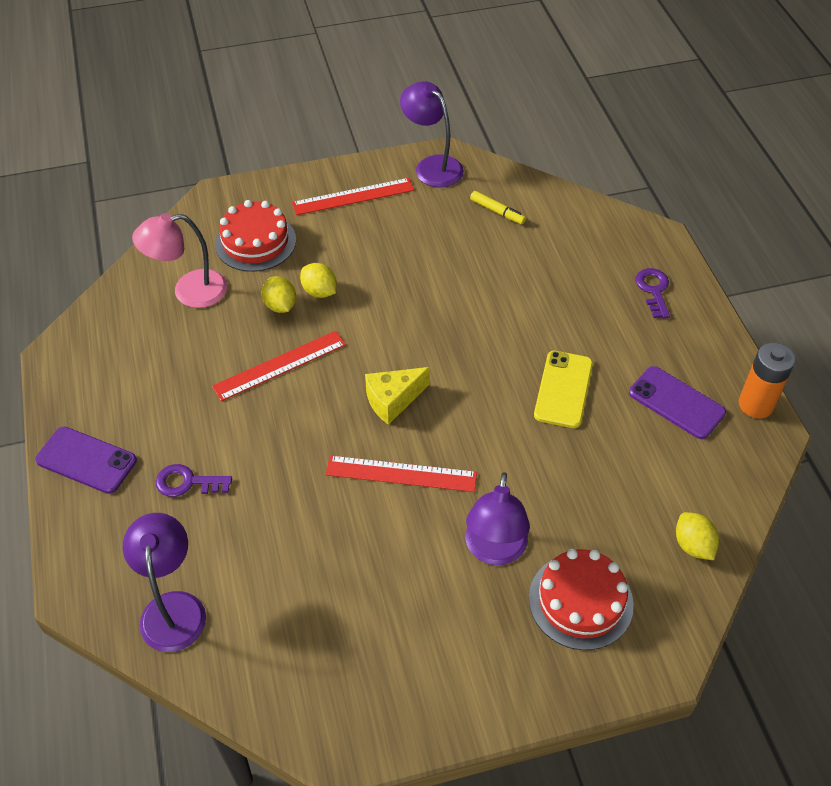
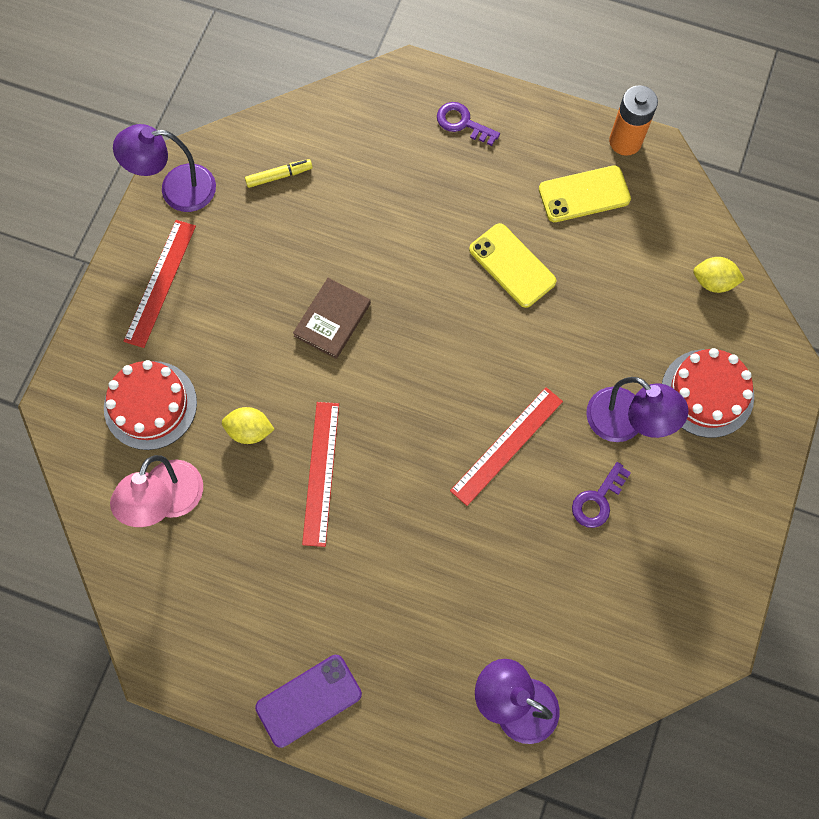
camera: 55 degrees left, 20 degrees up
purple key [156,464,232,497] -> purple key moved to [572,462,631,528]
yellow lemon [300,263,337,298] -> none
yellow cheese [365,367,430,425] -> none
purple phone [629,366,726,439] -> yellow phone [539,165,631,222]
none -> brown book [293,278,371,359]

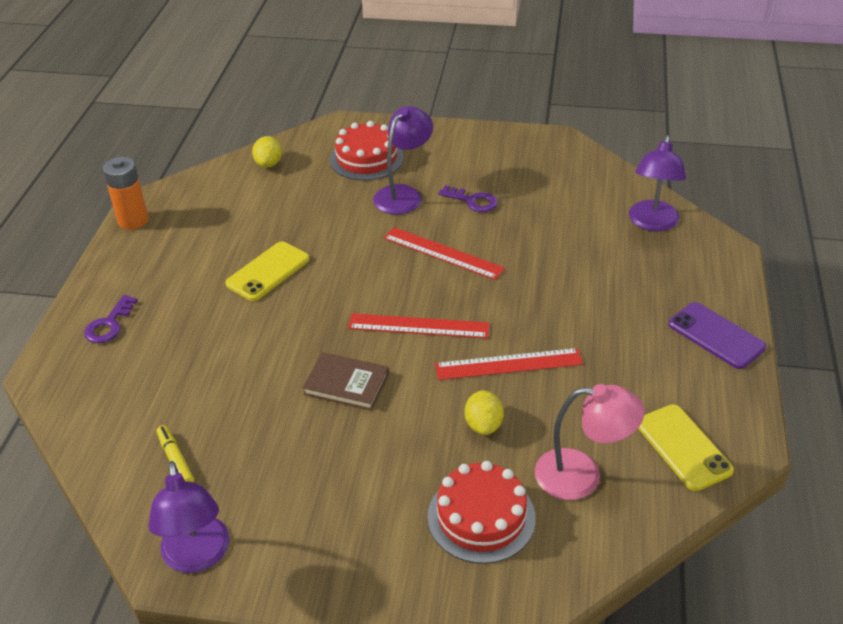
camera: 100 degrees left, 30 degrees down
red ruler [124,220,196,348] -> red ruler moved to [348,313,490,339]
yellow phone [539,165,631,222] -> yellow phone moved to [638,404,734,491]

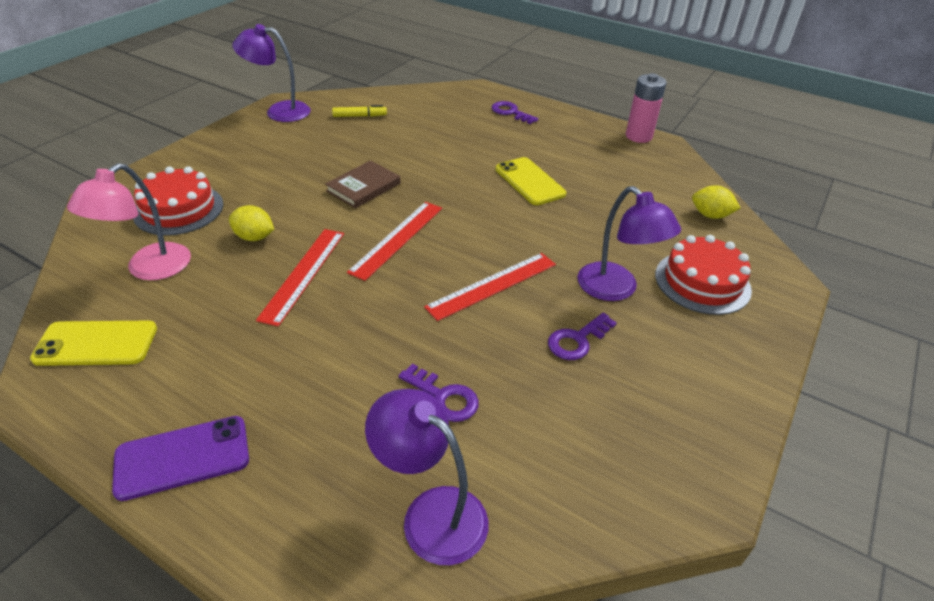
camera: 110 degrees right, 0 degrees up
orange battery [103,157,149,230] -> pink battery [626,73,667,143]
none -> purple key [399,364,479,422]

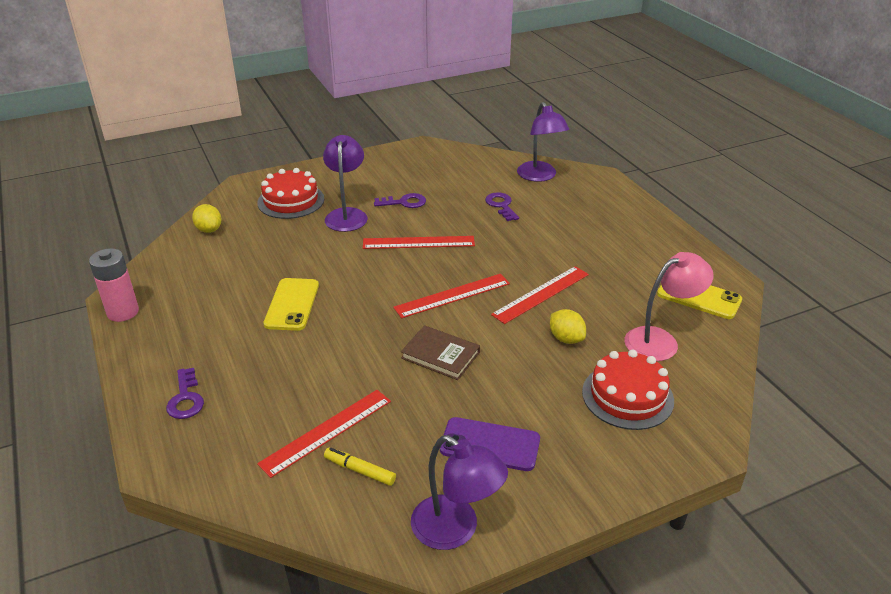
camera: 145 degrees left, 5 degrees down
purple phone [112,416,249,501] -> purple phone moved to [440,417,540,471]
brown book [325,160,401,208] -> brown book turned 45 degrees clockwise [401,325,480,380]
none -> red ruler [257,390,391,478]

